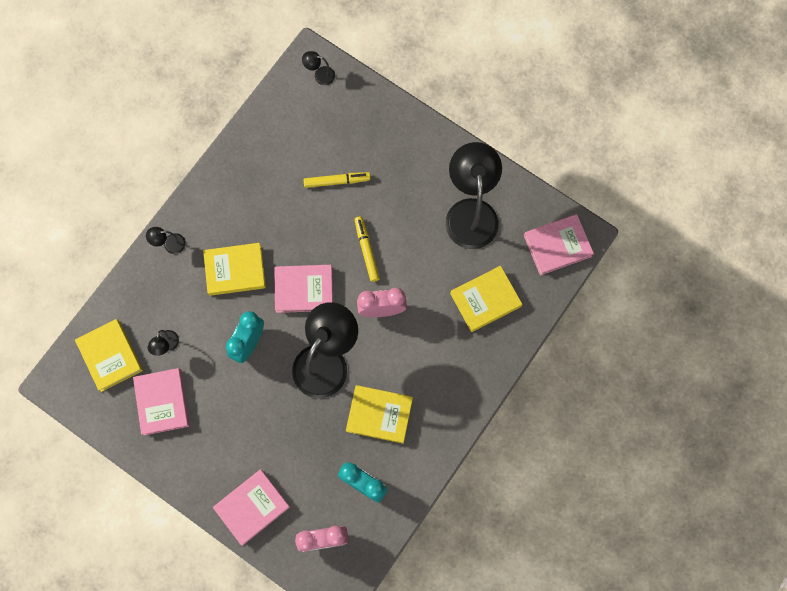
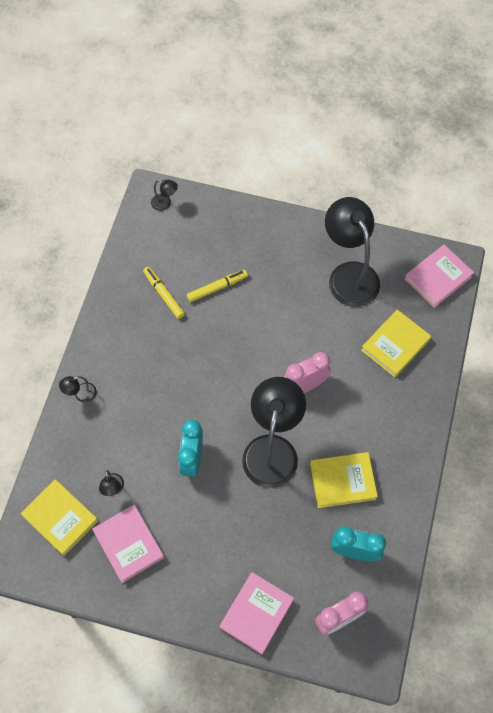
camera: 20 degrees left, 10 degrees down
yellow book [203,243,266,296] -> none
pink book [275,265,333,313] -> none
black lamp [302,51,335,85] -> black lamp turned 150 degrees counterclockwise [151,180,178,211]
yellow marker [355,216,380,282] -> yellow marker moved to [143,267,185,319]

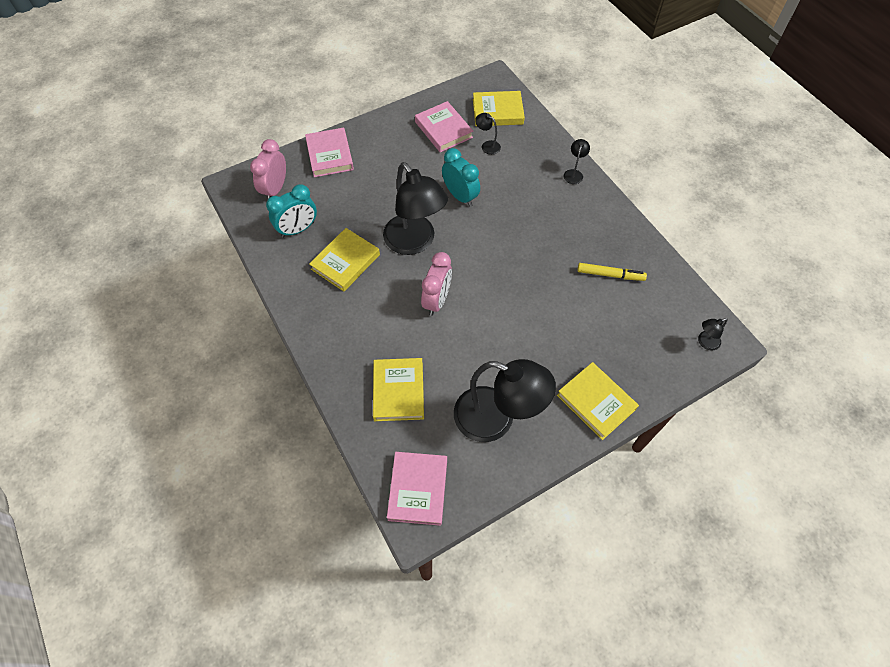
camera: 135 degrees right, 5 degrees down
pink book [92,505,164,583] -> pink book turned 45 degrees clockwise [415,101,473,152]
yellow marker [187,270,248,302] -> none
none -> yellow book [557,362,639,440]

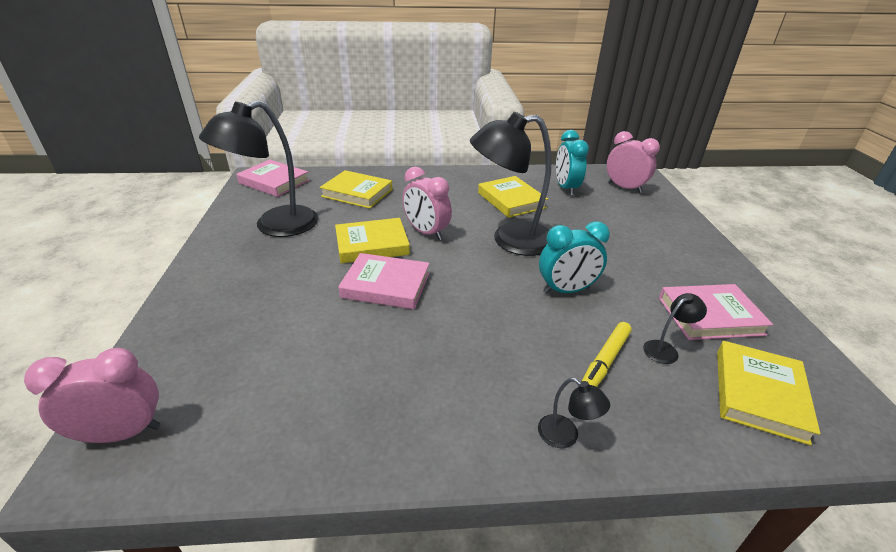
camera: 115 degrees right, 25 degrees down
pink book [305,128,354,177] -> pink book moved to [338,253,430,309]
yellow book [557,362,639,440] -> yellow book moved to [335,218,410,263]
yellow marker [577,263,647,281] -> yellow marker moved to [582,322,632,387]
black lamp [698,318,728,351] -> pink clock [24,348,161,443]

